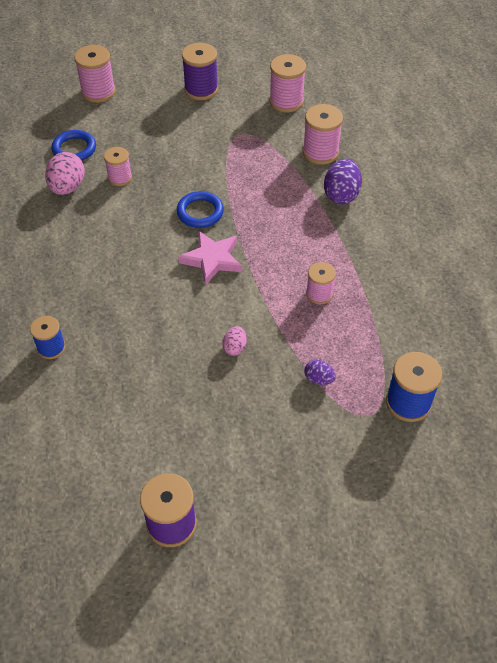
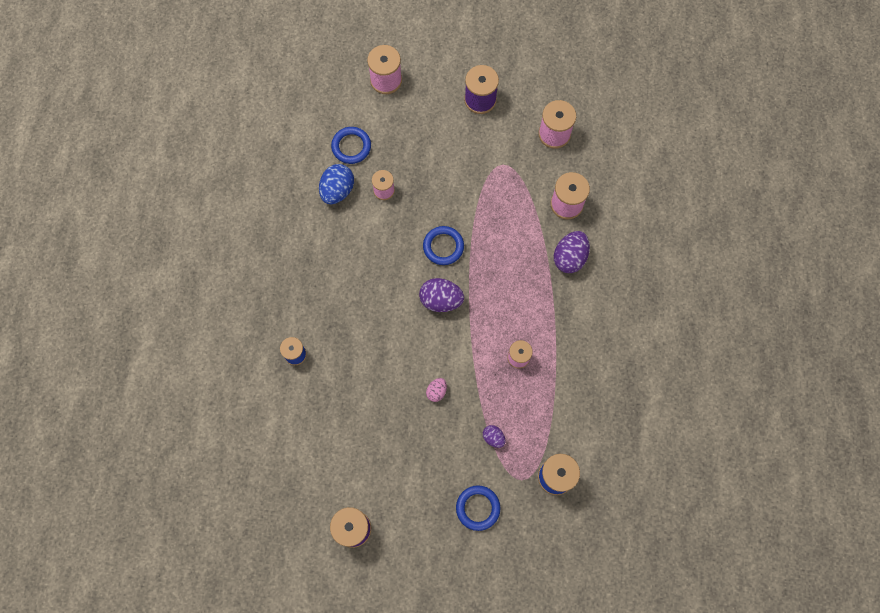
camera: 15 degrees right, 20 degrees up
pink egg [45,152,85,195] -> blue egg [319,164,354,204]
pink star [178,231,242,286] -> purple egg [419,278,464,312]
none -> blue ring [456,485,500,531]

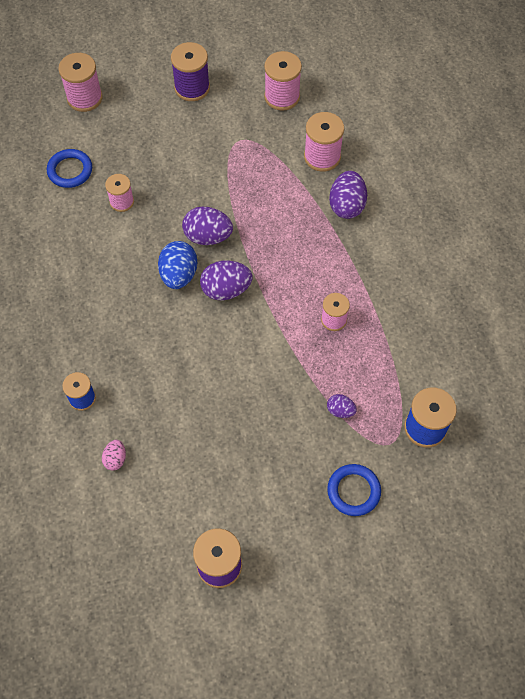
camera: 20 degrees left, 10 degrees down
blue egg [319,164,354,204] -> blue egg moved to [158,241,197,289]
blue ring [423,226,464,265] -> purple egg [182,207,233,245]
pink egg [426,378,447,402] -> pink egg moved to [102,440,126,471]

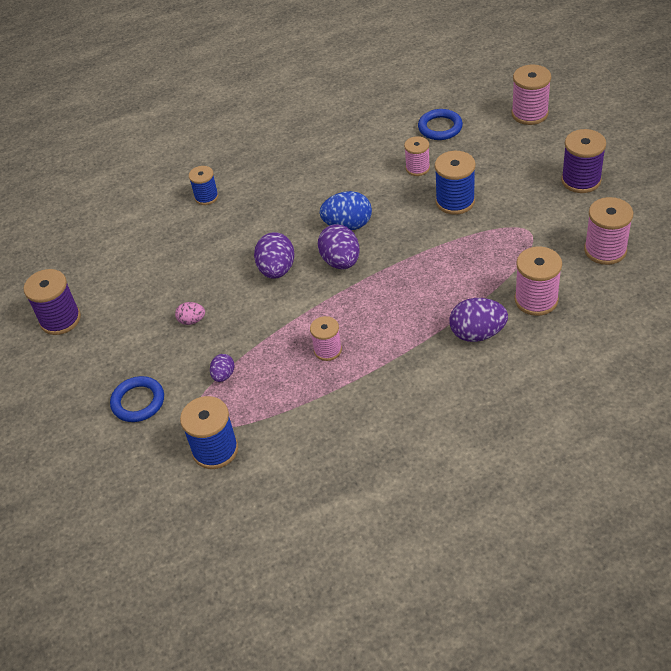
camera: 85 degrees right, 15 degrees down
pink egg [102,440,126,471] -> pink egg moved to [175,302,205,325]
purple egg [182,207,233,245] -> purple egg moved to [254,232,294,279]
none -> blue spool [435,151,476,215]

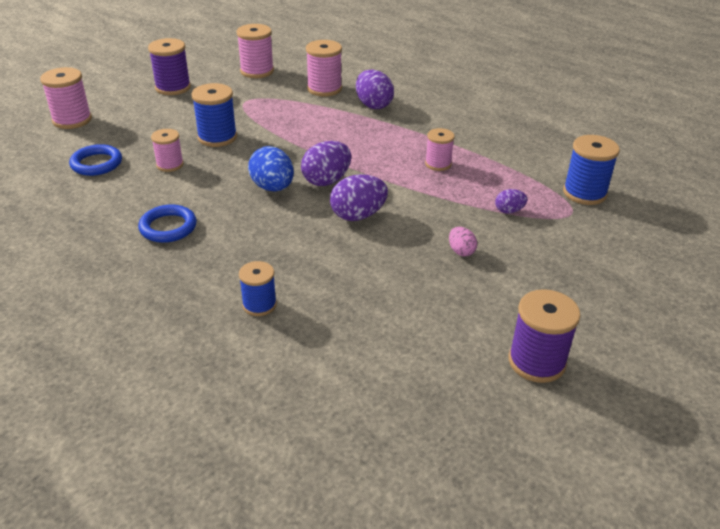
camera: 120 degrees left, 10 degrees down
blue ring [110,376,164,422] -> blue ring moved to [138,205,197,243]

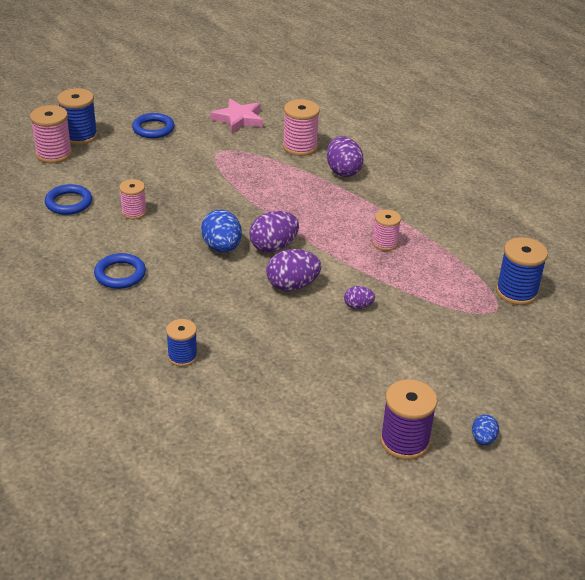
camera: 10 degrees right, 0 degrees up
purple spool [148,38,191,95] -> blue ring [132,113,175,138]
blue spool [191,83,237,147] -> blue spool moved to [57,88,98,145]
pink spool [237,24,274,78] -> pink star [211,99,263,133]
pink egg [449,227,477,256] -> none
purple egg [495,189,528,214] -> purple egg moved to [344,286,375,309]
none -> blue egg [472,414,499,445]

